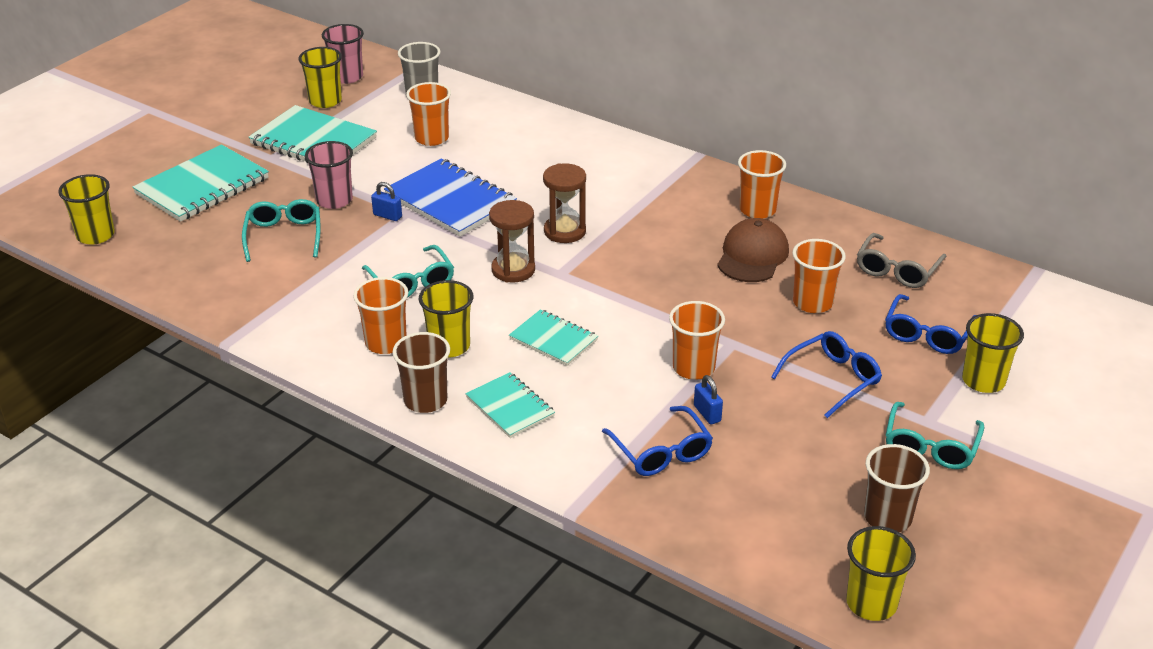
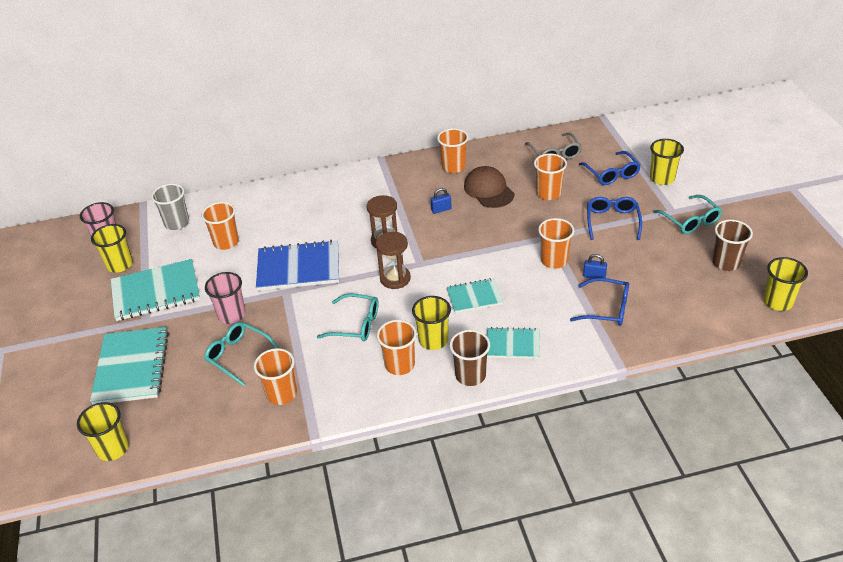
camera: 45 degrees left, 5 degrees up
blue padlock [371,182,402,221] -> blue padlock moved to [430,188,452,214]
none -> orange cup [254,348,297,405]

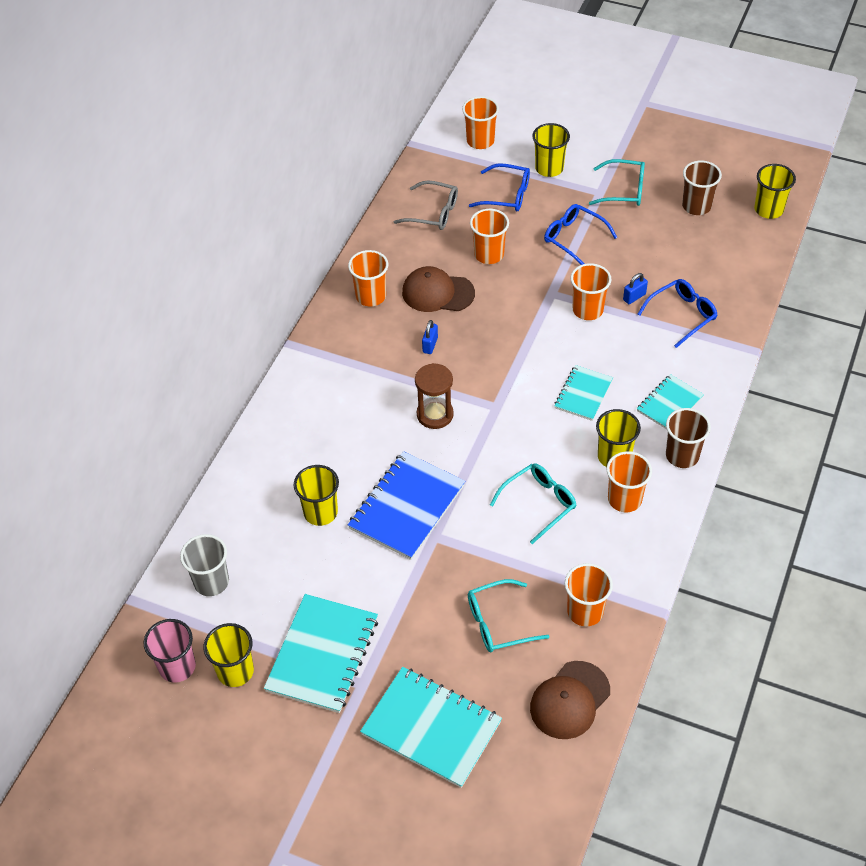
camera: 55 degrees left, 10 degrees up
yellow cup [77,402,129,461] -> yellow cup moved to [294,465,339,526]
orange cup [201,202,239,250] -> orange cup moved to [462,96,499,149]
pink cup [205,272,246,324] -> none
brown hourglass [376,232,411,289] -> none
none -> brown cap [530,661,610,739]

